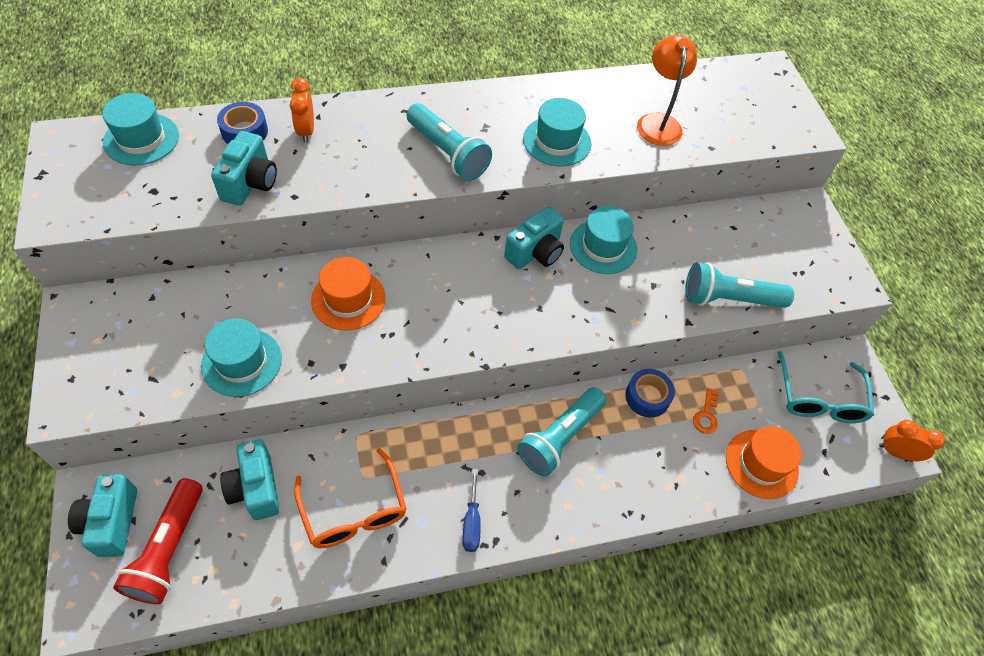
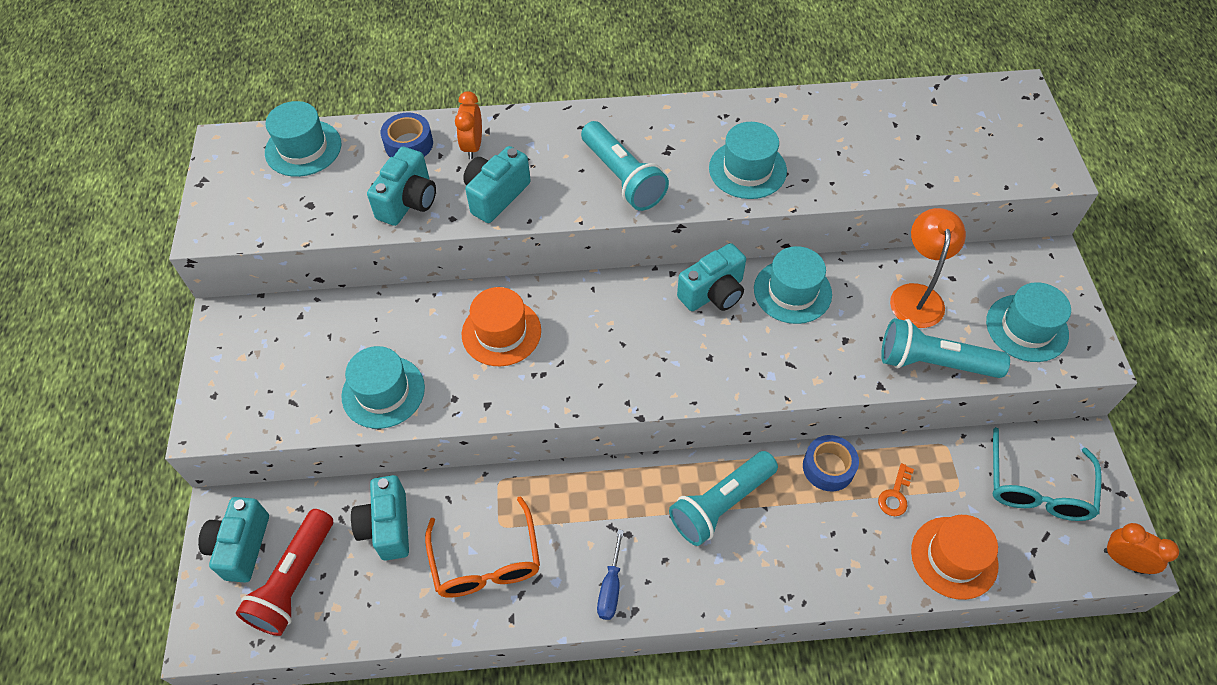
camera: 15 degrees right, 0 degrees up
orange lamp [637,35,697,146] -> orange lamp moved to [890,208,966,328]
none -> turquoise camera [463,146,531,223]
none -> turquoise hat [986,282,1071,362]

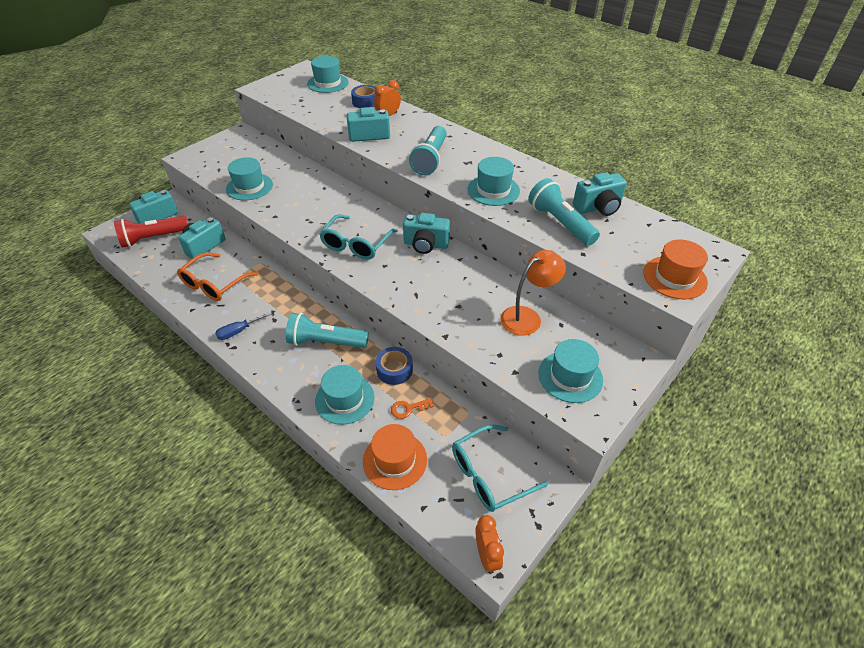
camera: 45 degrees right, 10 degrees down
turquoise camera [367,147,436,226] -> turquoise camera moved to [573,172,627,216]
orange hat [462,287,541,366] -> orange hat moved to [643,239,708,300]
turquoise hat [754,246,832,324] -> turquoise hat moved to [315,365,375,425]
turquoise flashlight [881,318,1010,378] -> turquoise flashlight moved to [528,178,600,246]
none -> turquoise glasses [319,214,398,260]

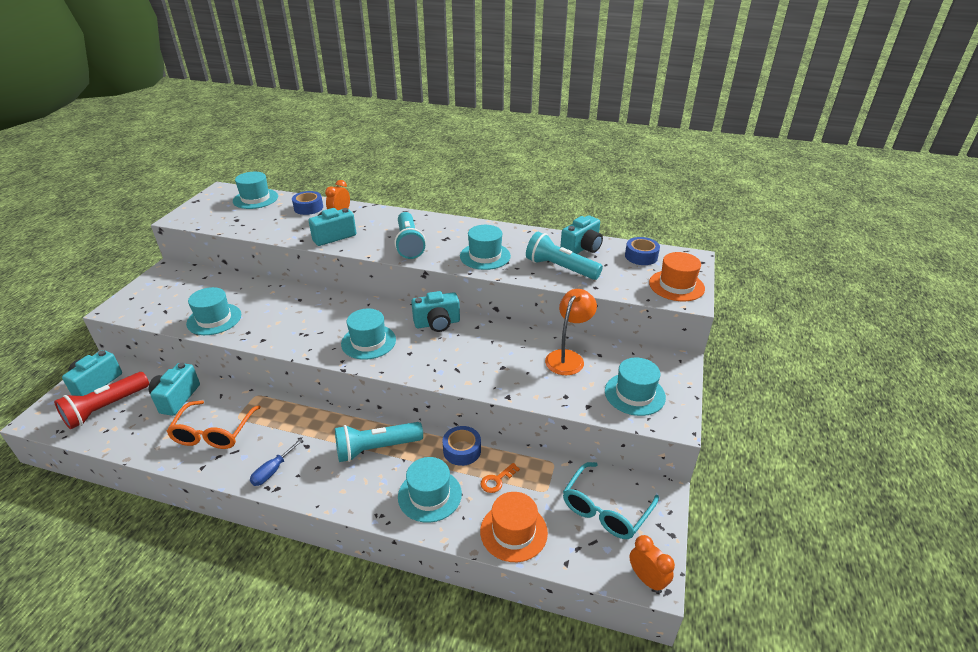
camera: 25 degrees left, 10 degrees down
turquoise glasses [319,214,398,260] -> turquoise hat [341,309,396,360]
none -> blue tape [625,237,660,265]

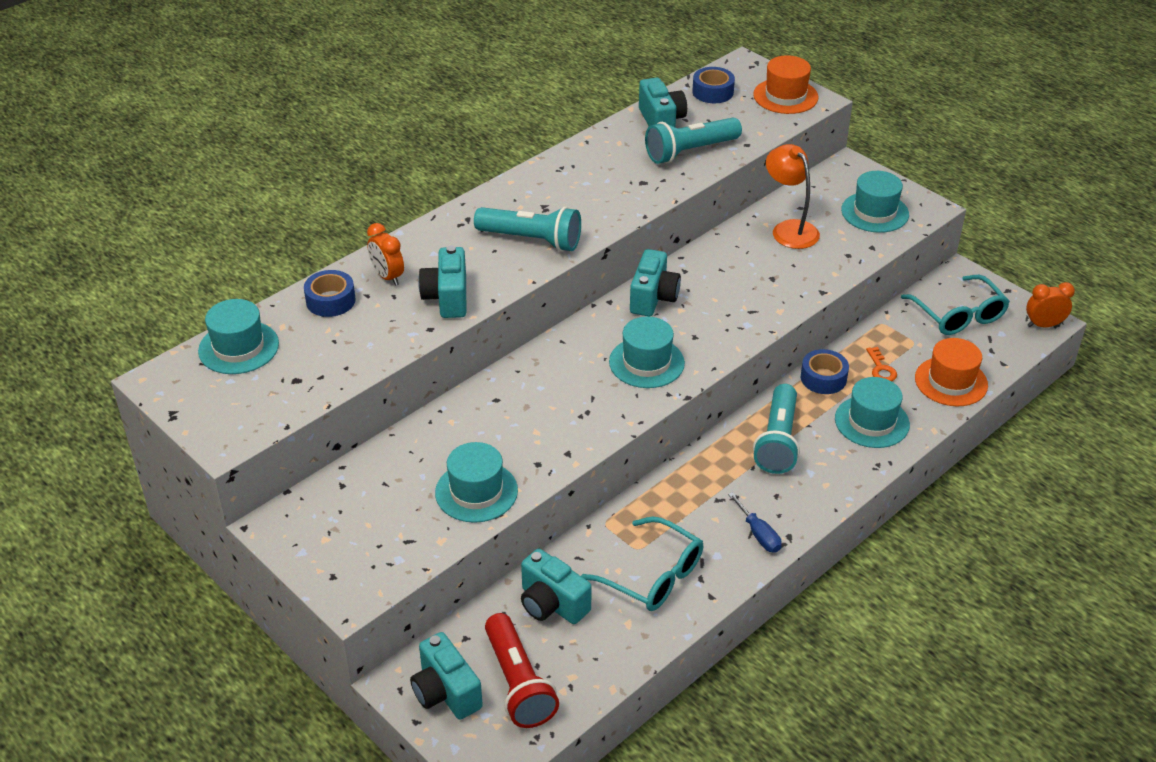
camera: 60 degrees left, 5 degrees up
orange glasses [166,400,261,449] -> turquoise glasses [581,517,703,611]
turquoise hat [460,225,511,270] -> none

